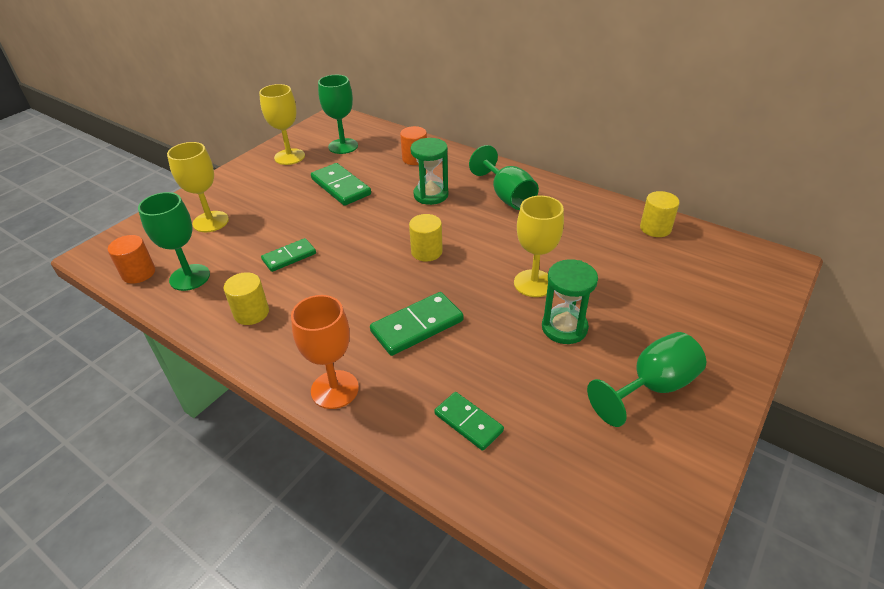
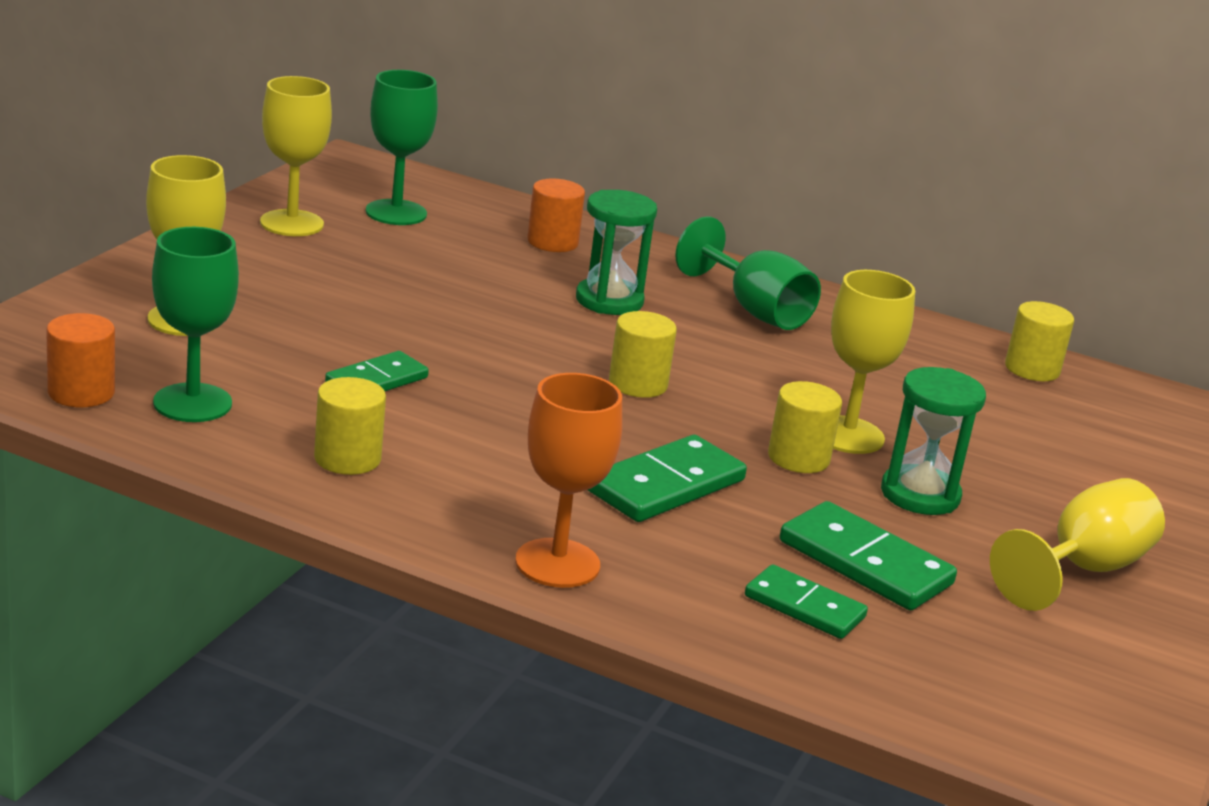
camera: 15 degrees left, 15 degrees down
green domino [311,163,371,206] -> green domino moved to [780,501,957,611]
green goblet [587,332,706,427] -> yellow goblet [990,478,1165,611]
none -> yellow cylinder [768,381,842,473]

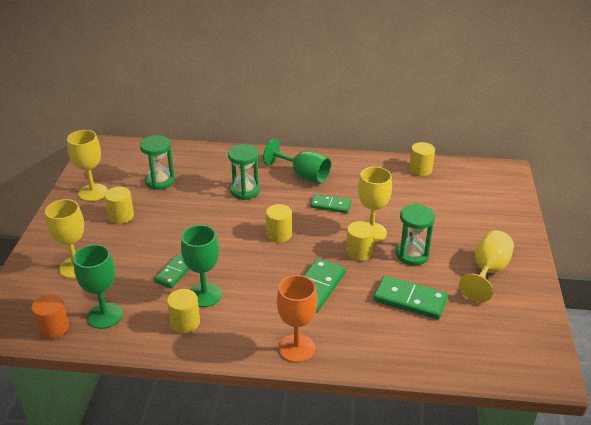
camera: 15 degrees left, 10 degrees up
green goblet [366,70,438,225] -> green goblet moved to [181,225,222,307]
orange cylinder [527,179,585,252] -> none
green domino [745,564,868,639] -> green domino moved to [310,194,351,213]
none -> yellow cylinder [105,187,134,224]
none -> green hourglass [140,135,175,190]

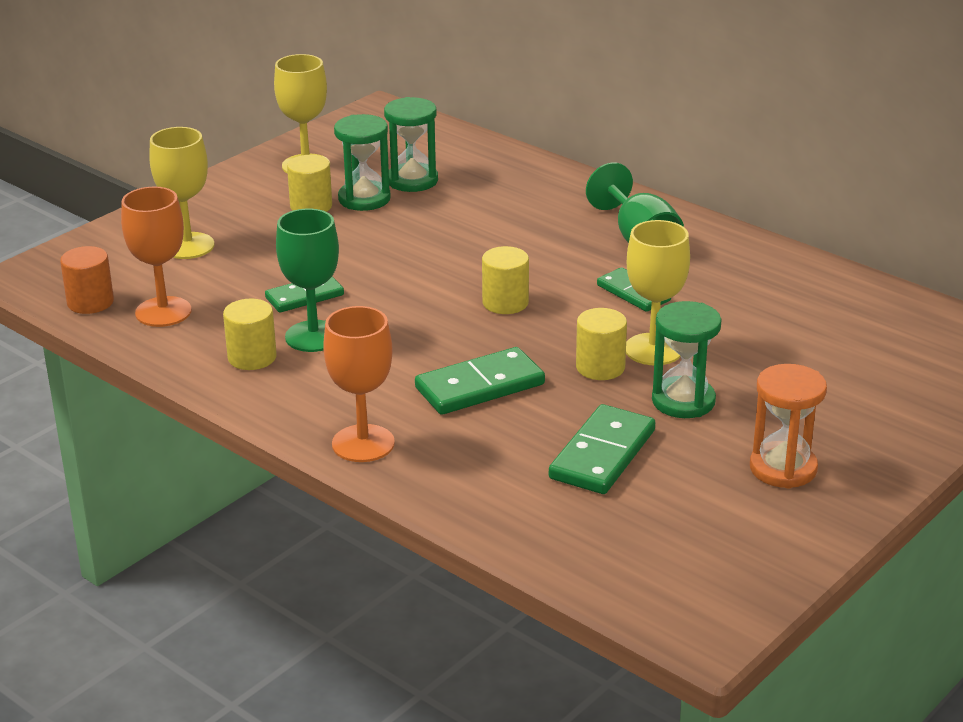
camera: 35 degrees right, 5 degrees down
green goblet [73,244,123,329] -> orange goblet [121,186,192,327]
green hourglass [228,144,260,200] -> green hourglass moved to [334,114,391,211]
green domino [373,276,448,319] -> green domino turned 60 degrees clockwise [549,404,655,494]
yellow cylinder [409,142,435,176] -> none
yellow goblet [459,230,514,302] -> orange hourglass [750,364,827,489]

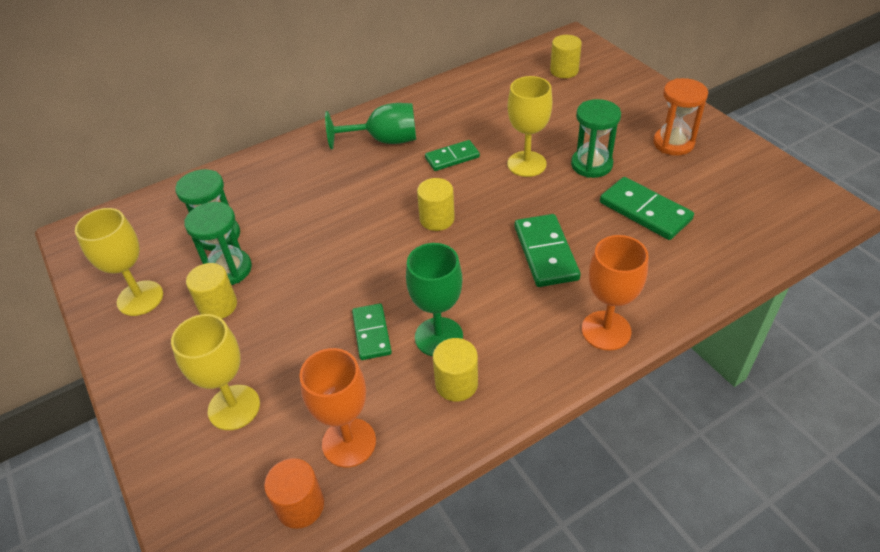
camera: 70 degrees left, 15 degrees up
yellow cylinder [576,308,627,380] -> yellow cylinder moved to [550,35,582,78]

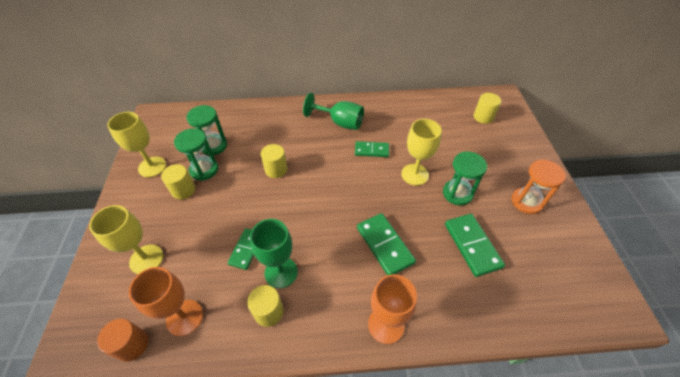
camera: 25 degrees right, 5 degrees up
yellow cylinder [417,178,455,231] -> yellow cylinder moved to [261,144,287,178]
green domino [514,214,581,287] -> green domino turned 45 degrees counterclockwise [357,213,416,275]

